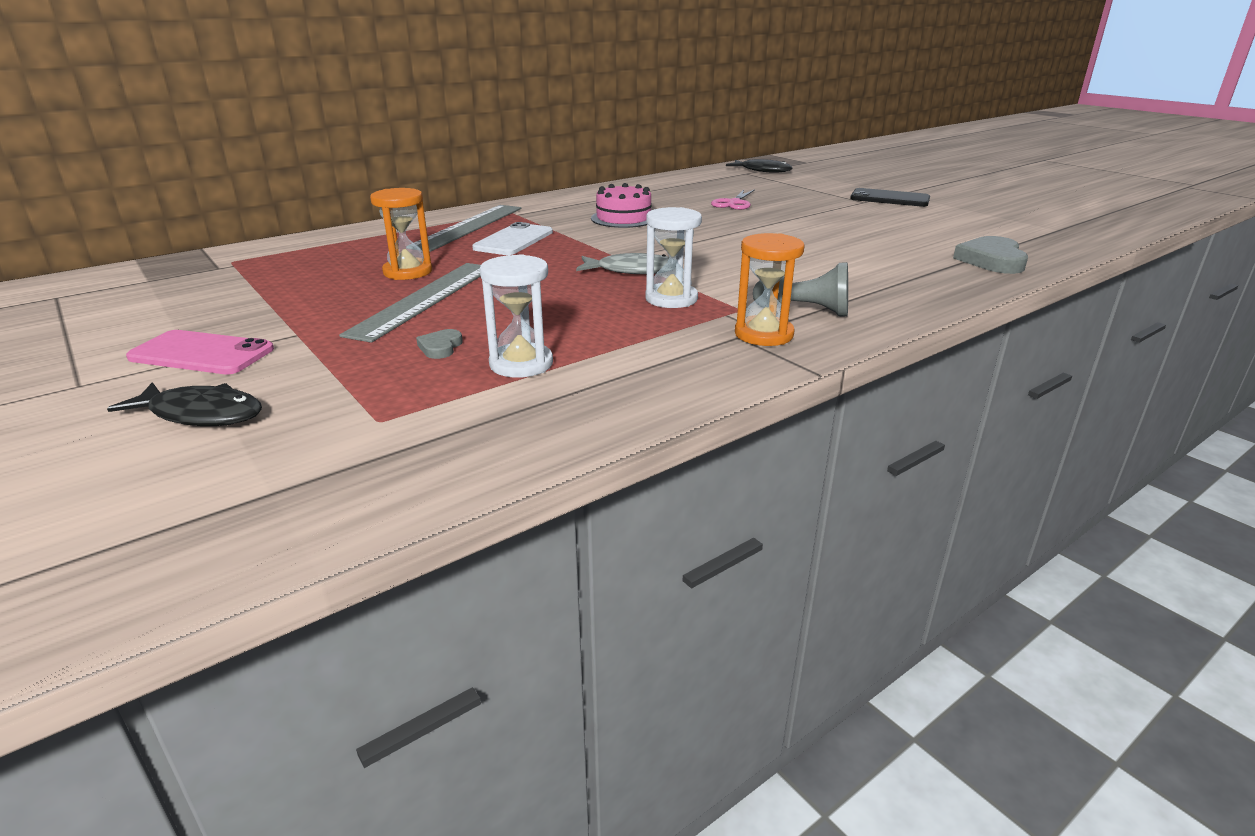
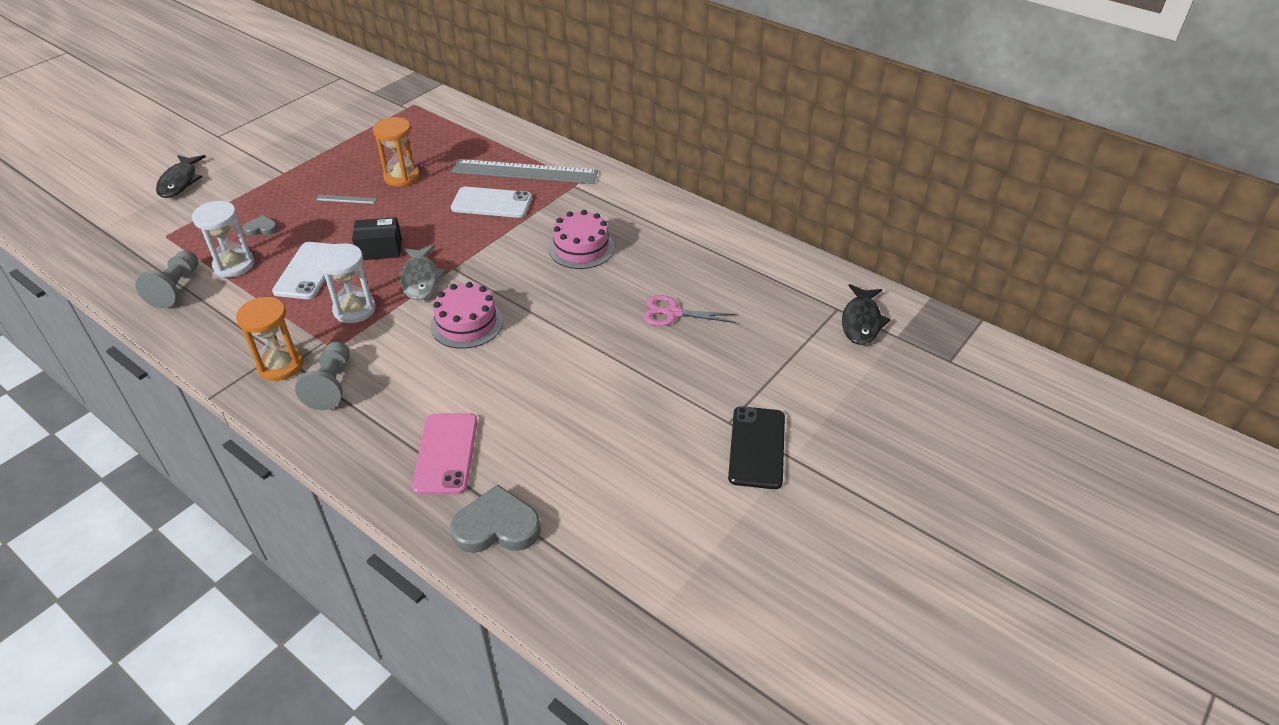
camera: 75 degrees right, 15 degrees up
pink phone [126,330,274,374] -> pink phone moved to [412,414,477,495]
grey ruler [339,263,481,343] -> grey ruler [315,195,377,204], size x0.40
none -> grey pawn [136,250,199,308]
none -> white phone [272,242,334,299]
none -> black box [352,217,402,260]
none -> pink cake [430,282,503,349]

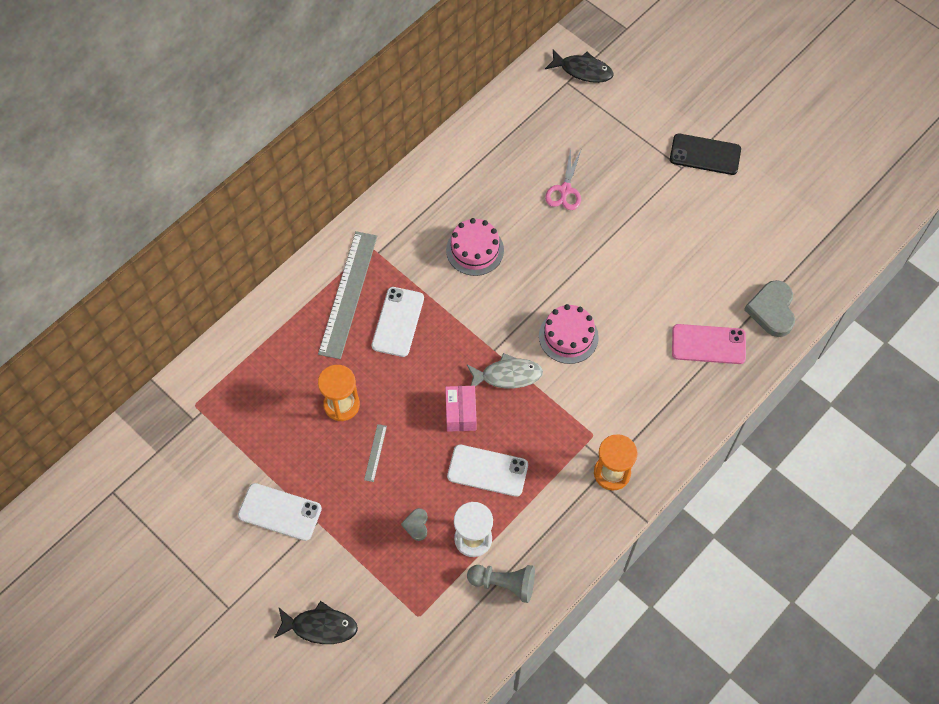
camera: 85 degrees left, 20 degrees up
grey pawn [295,342,350,410] -> none
white hourglass [317,243,376,323] -> none
black box [352,217,402,260] -> pink box [445,386,477,432]
none -> white phone [238,483,322,541]

